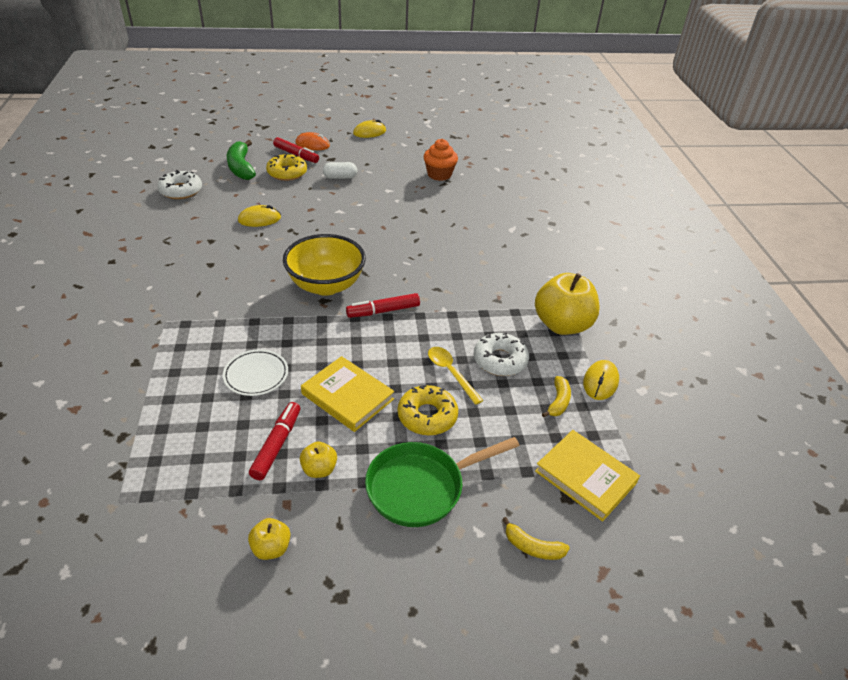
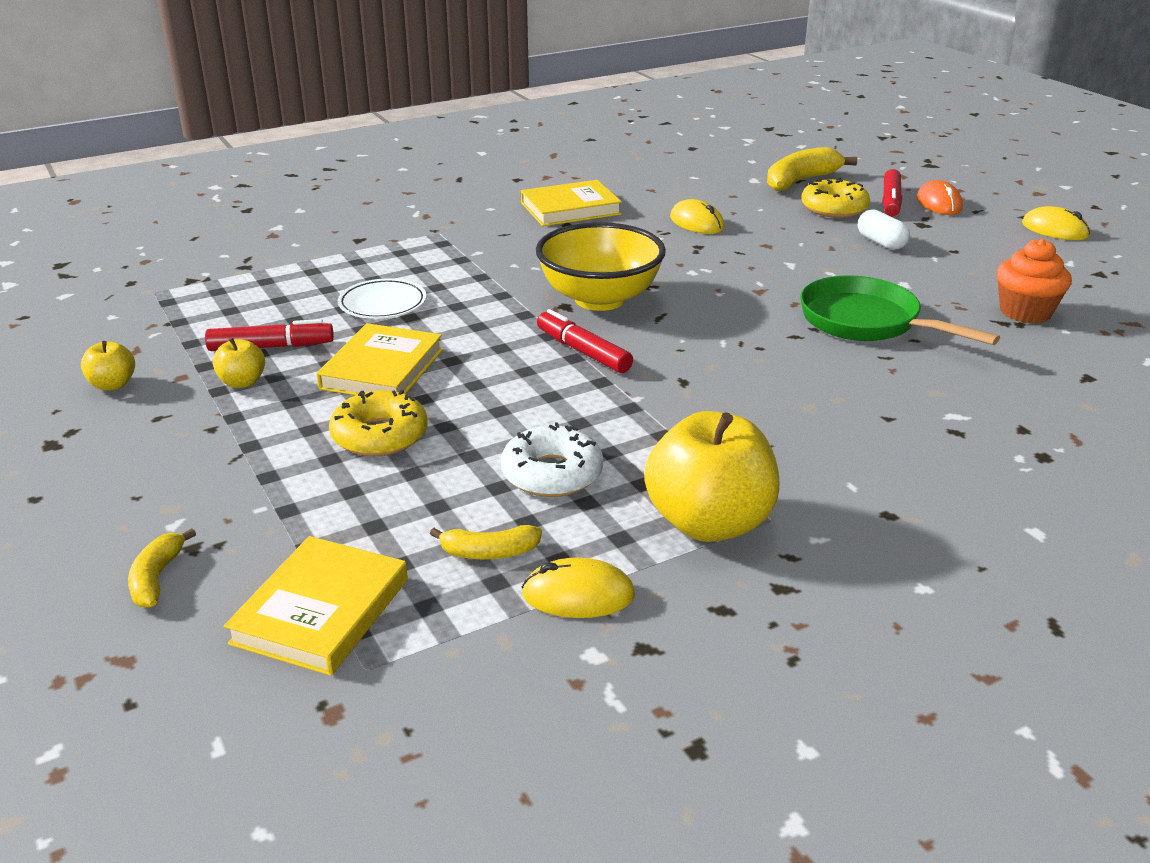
camera: 70 degrees right, 10 degrees down
white donut [157,170,202,199] -> none
green banana [227,140,256,180] -> yellow banana [767,147,857,191]
green pan [365,437,520,527] -> green pan moved to [800,276,1000,345]
yellow spoon [428,347,483,405] -> none
none -> yellow book [521,180,622,226]

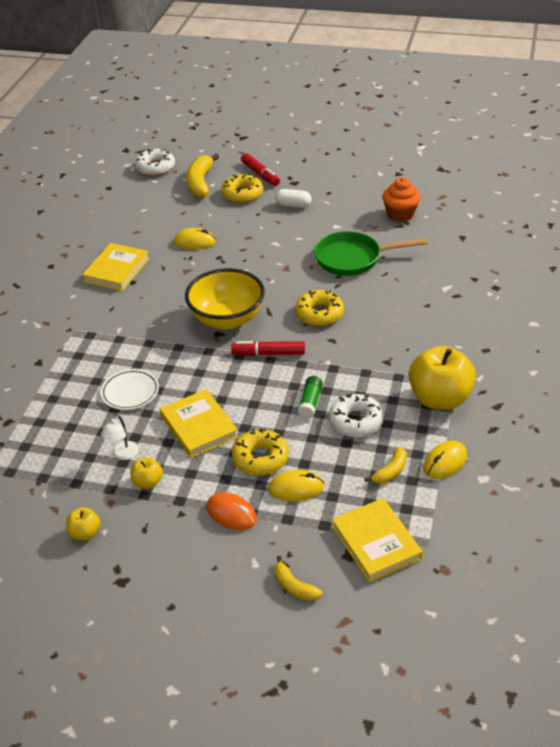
camera: 45 degrees left, 10 degrees up
red marker [205,319,334,351] -> white lamp [101,415,138,460]
orange mouse [917,180,963,215] -> orange mouse moved to [206,492,257,530]
yellow mouse [1022,206,1090,240] -> yellow mouse moved to [268,470,324,501]
none -> white donut [135,149,175,176]
none -> yellow donut [295,290,344,326]
none -> green glue stick [298,376,323,419]

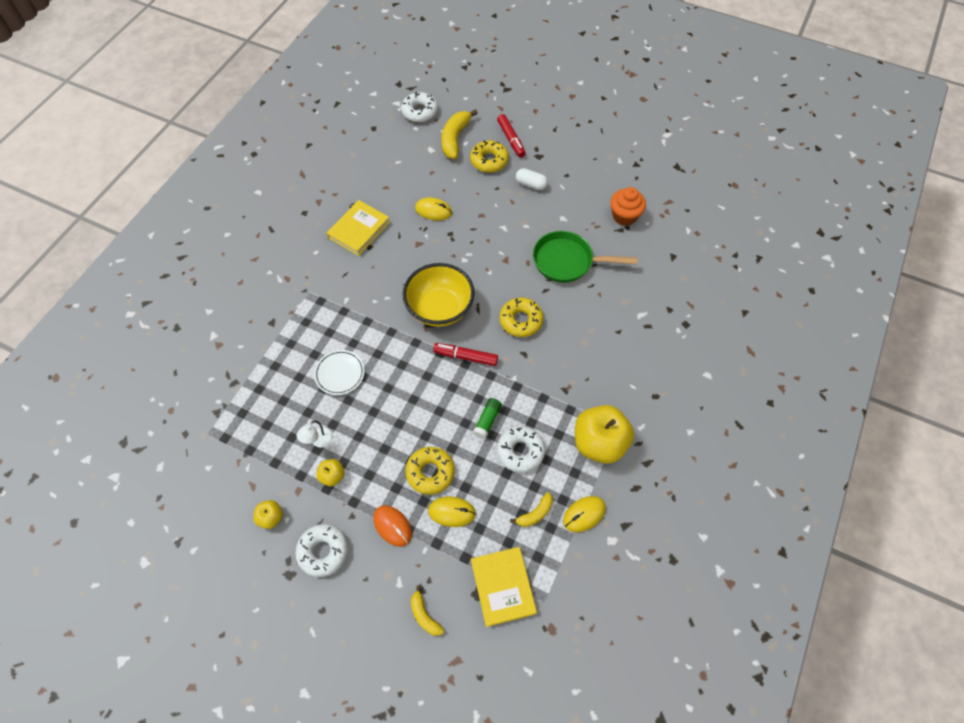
camera: 10 degrees right, 20 degrees up
yellow book [160,389,238,458] -> none
none -> white donut [296,524,348,577]

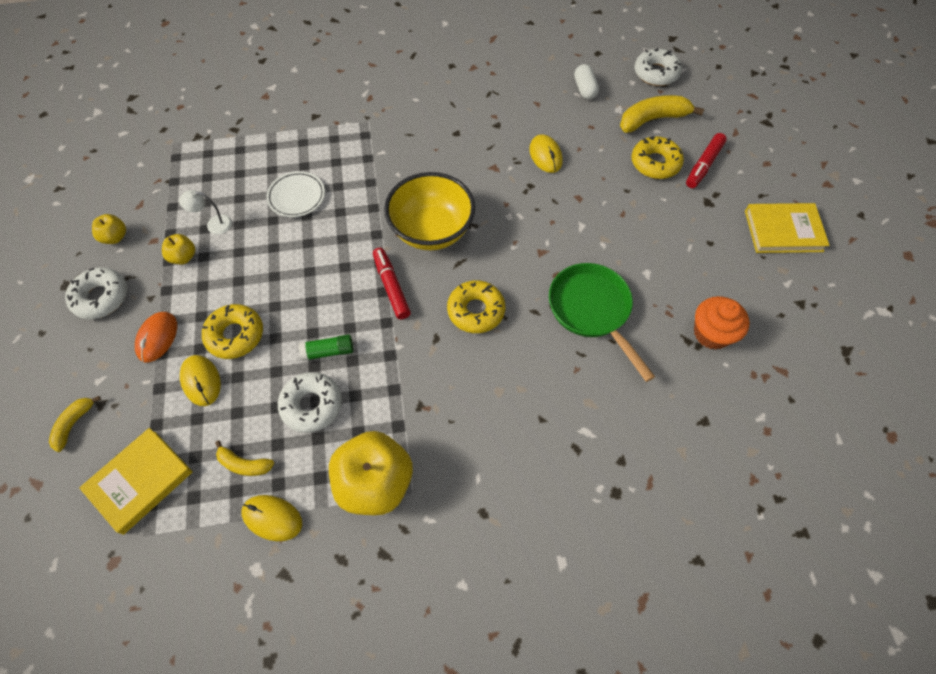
camera: 55 degrees right, 0 degrees up
yellow book [327,200,390,256] -> yellow book moved to [745,203,830,253]
white capsule [516,168,548,190] -> white capsule moved to [574,64,599,99]

